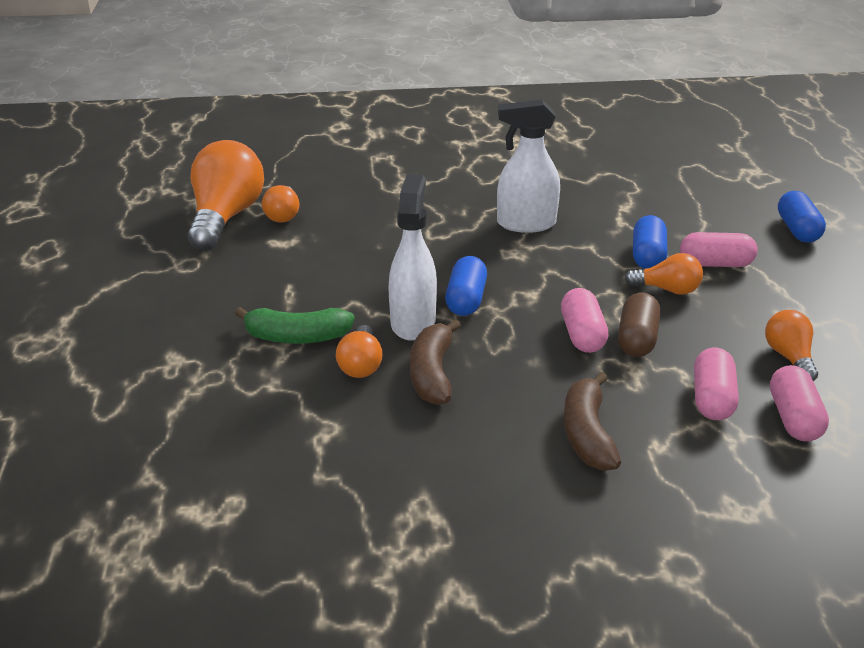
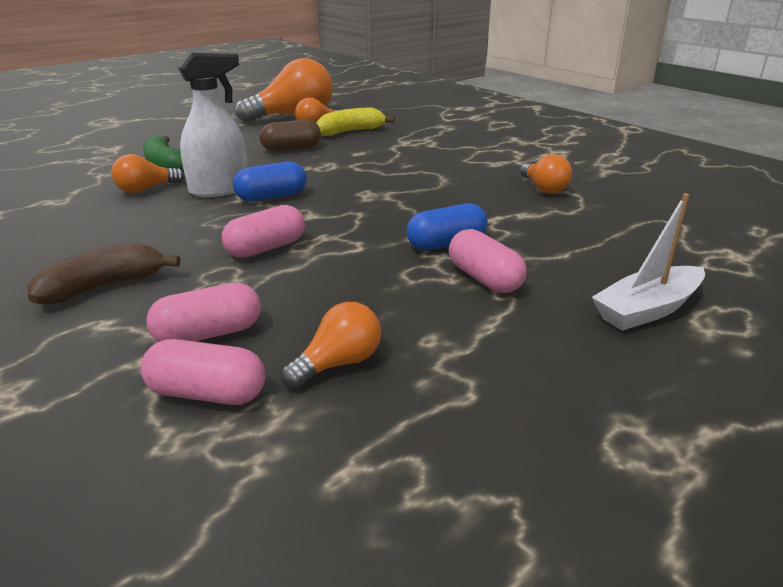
camera: 55 degrees right, 5 degrees down
brown banana [410,319,461,405] -> none
white spray bottle [497,99,560,233] -> none
brown capsule [618,293,660,357] -> brown capsule moved to [259,119,321,151]
orange light bulb [624,253,703,295] -> orange light bulb moved to [520,154,572,193]
pink capsule [770,365,829,441] -> pink capsule turned 45 degrees clockwise [140,339,265,405]
blue capsule [778,191,826,243] -> white boat [592,193,705,331]
none -> yellow banana [316,108,395,136]

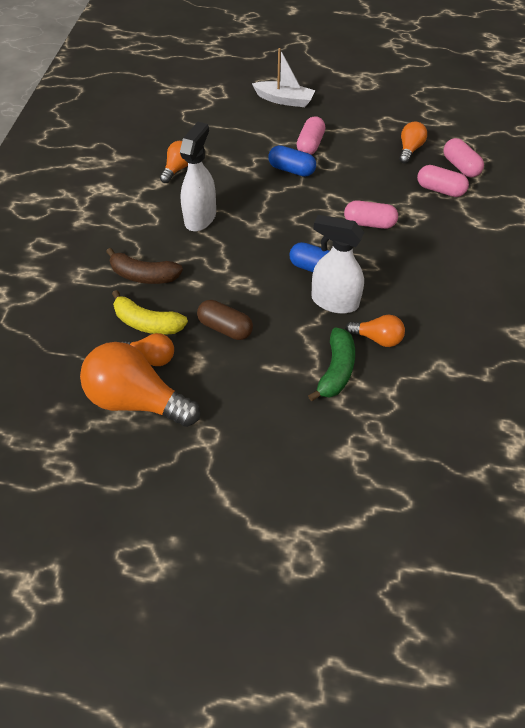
camera: 130 degrees left, 25 degrees up
brown banana [28,243,180,305] -> brown banana moved to [106,248,183,284]
orange light bulb [281,302,381,389] -> orange light bulb turned 105 degrees clockwise [399,121,427,164]
none -> white spray bottle [180,122,216,231]

